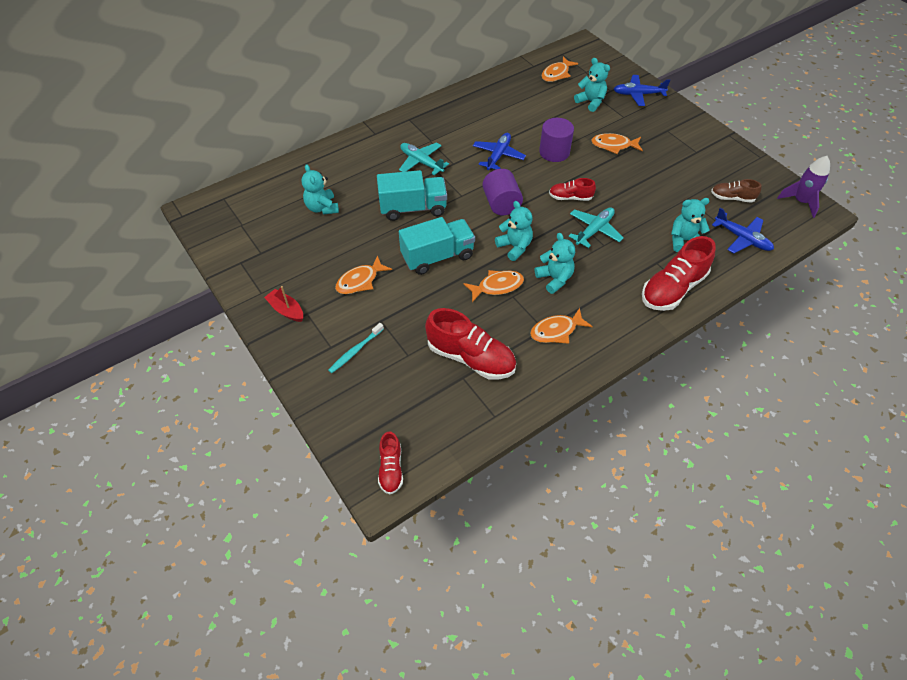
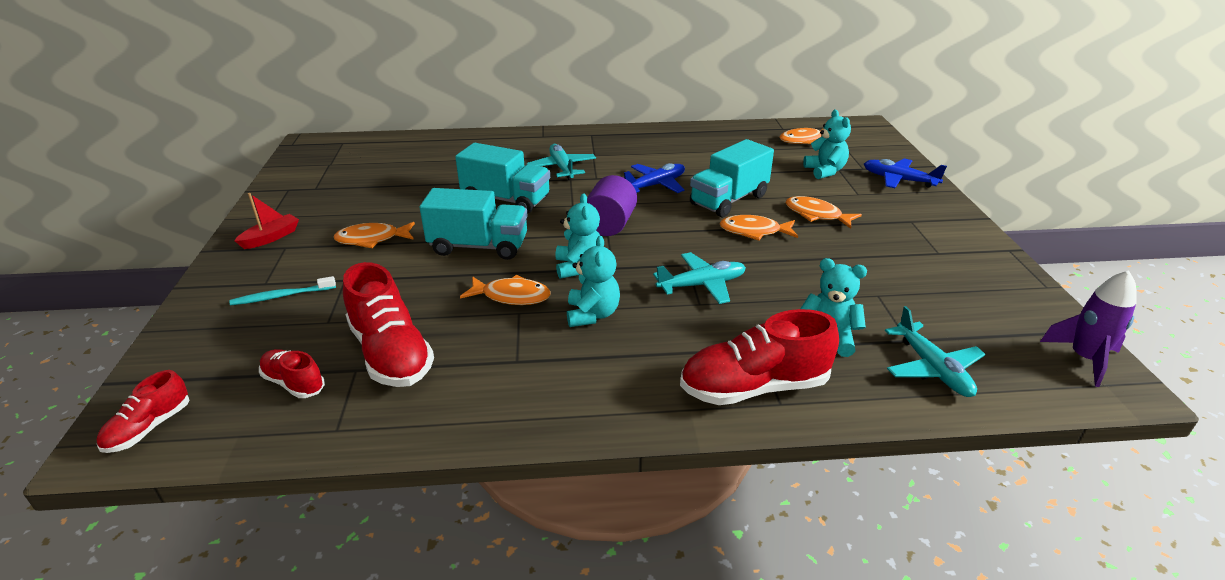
camera: 30 degrees right, 20 degrees down
red boat [264,286,303,322] -> red boat turned 60 degrees clockwise [234,193,299,249]
turquoise teddy bear [302,164,339,214] -> none
orange fish [530,308,593,344] -> orange fish moved to [719,215,798,241]
purple cylinder [539,118,574,162] -> turquoise truck [690,139,774,217]
red shoe [549,178,596,201] -> red shoe moved to [259,349,325,398]
brown shoe [711,179,762,203] -> none
blue plane [712,208,774,253] -> turquoise plane [885,306,986,397]

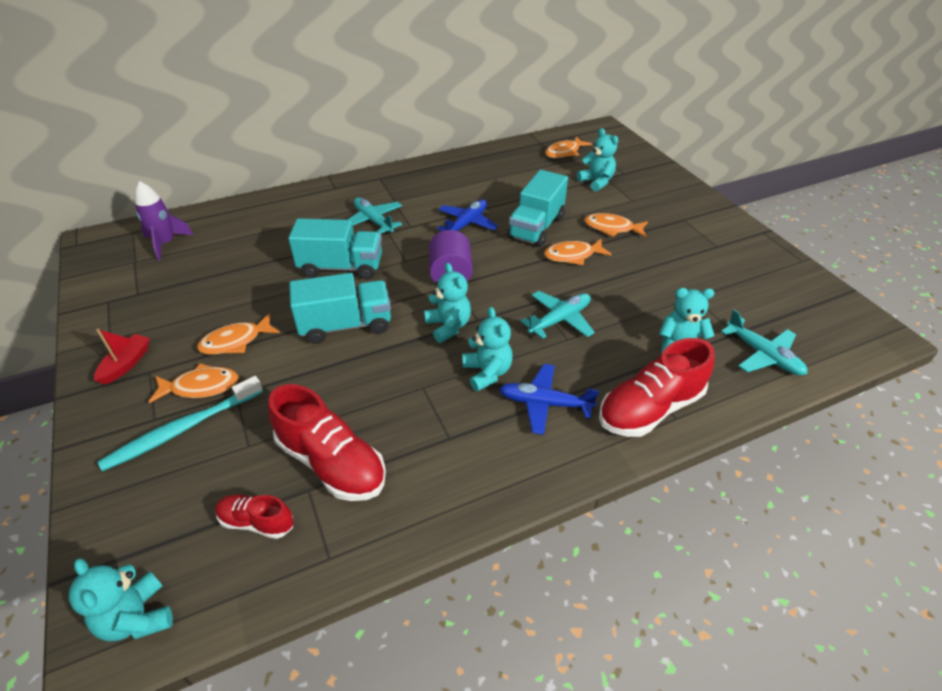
camera: 20 degrees left, 10 degrees up
red shoe [97,370,189,453] -> turquoise teddy bear [69,558,173,642]
turquoise toothbrush [229,276,336,305] -> turquoise toothbrush [98,376,263,471], size x1.62
orange fish [460,275,551,305] -> orange fish moved to [148,363,238,403]
blue plane [864,158,947,188] -> blue plane moved to [499,364,599,435]
purple rocket [1040,270,1137,387] -> purple rocket moved to [135,181,193,261]

